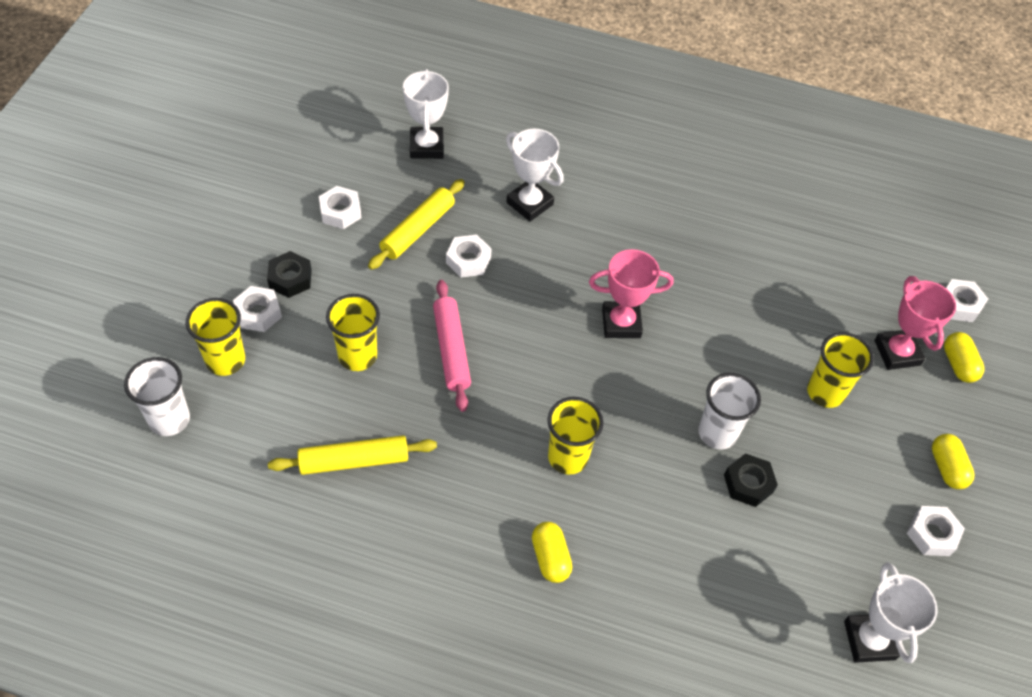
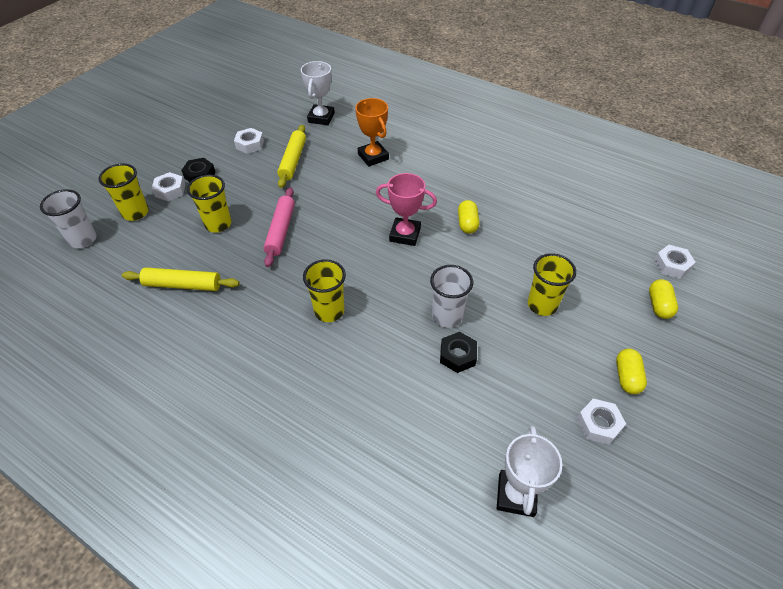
camera: 20 degrees right, 5 degrees down
yellow rolling pin [368,179,465,270] -> yellow rolling pin turned 45 degrees counterclockwise [277,125,306,188]
white nut [446,235,492,278] -> none
white trophy [506,129,564,221] -> orange trophy [355,98,389,167]
yellow capsule [532,522,572,583] -> yellow capsule moved to [458,200,479,234]
pink trophy [874,276,956,370] -> none

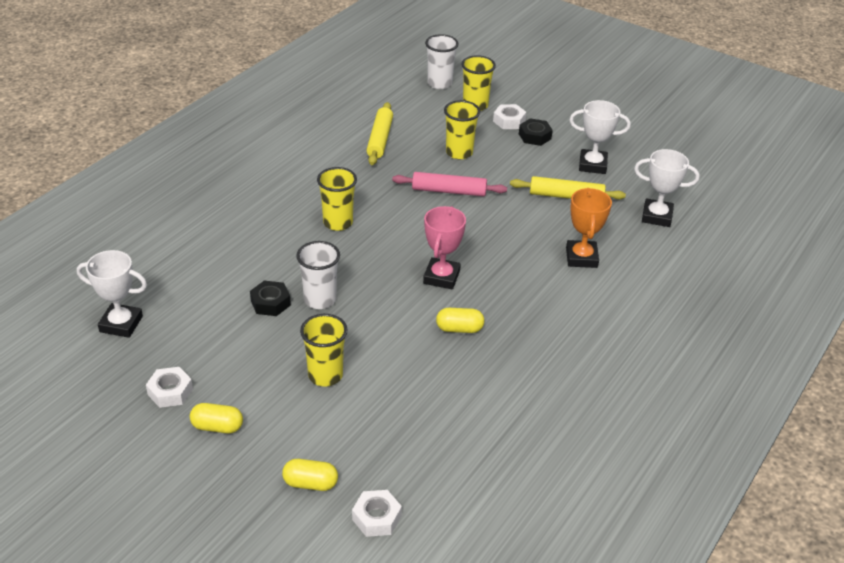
camera: 90 degrees right, 10 degrees down
white nut [234,128,264,154] -> white trophy [569,100,631,174]
orange trophy [355,98,389,167] -> orange trophy turned 60 degrees counterclockwise [566,188,612,268]

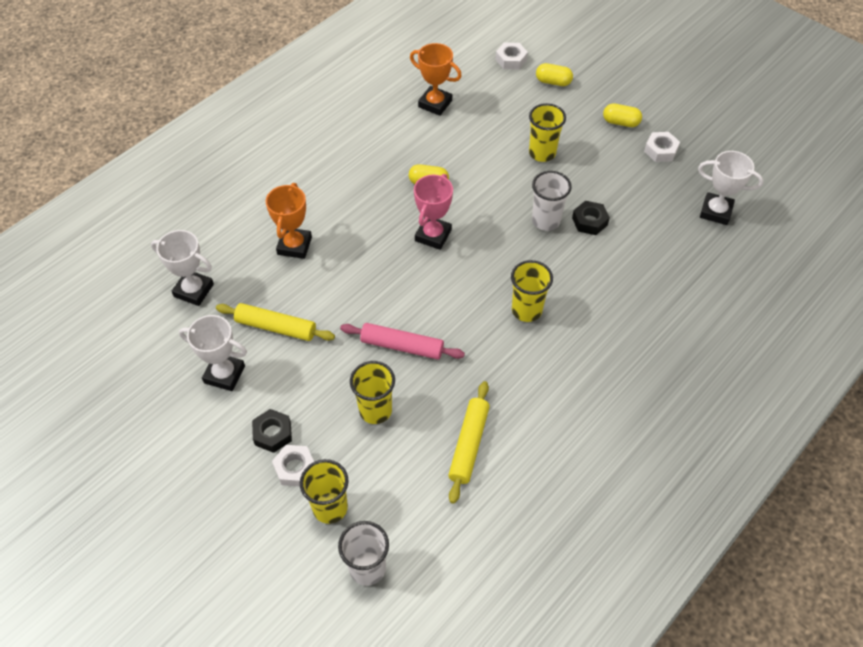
camera: 170 degrees left, 15 degrees up
none -> orange trophy [410,43,462,116]

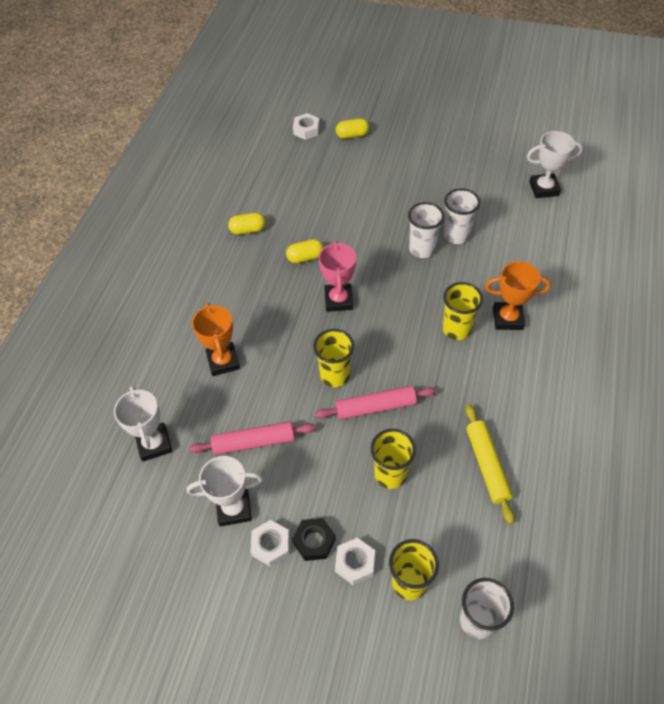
camera: 25 degrees left, 0 degrees up
white trophy [151,230,214,306] -> white trophy turned 75 degrees clockwise [114,386,172,462]
yellow rolling pin [216,303,335,341] -> pink rolling pin [189,421,316,455]
orange trophy [410,43,462,116] -> orange trophy moved to [485,261,551,330]
yellow cup [529,103,566,162] -> yellow cup moved to [313,329,354,387]
black nut [572,201,610,235] -> white cup [444,188,480,244]
yellow capsule [603,103,642,127] -> yellow capsule moved to [228,213,266,235]
white nut [644,132,680,162] -> white nut moved to [251,520,290,567]

